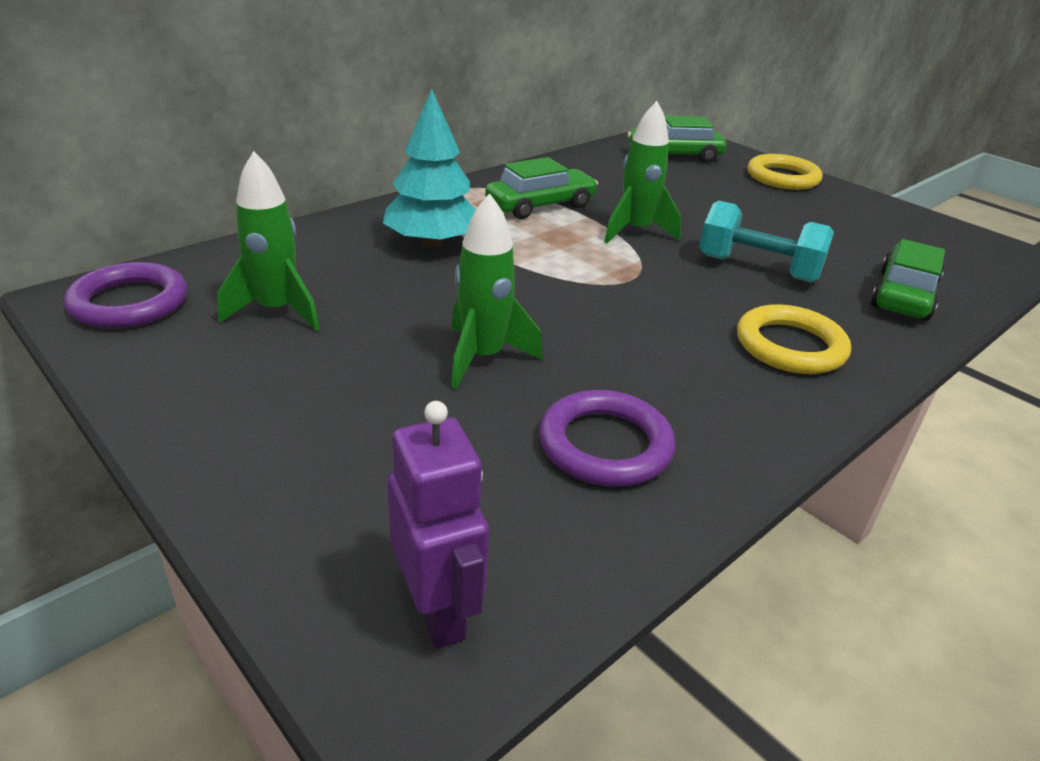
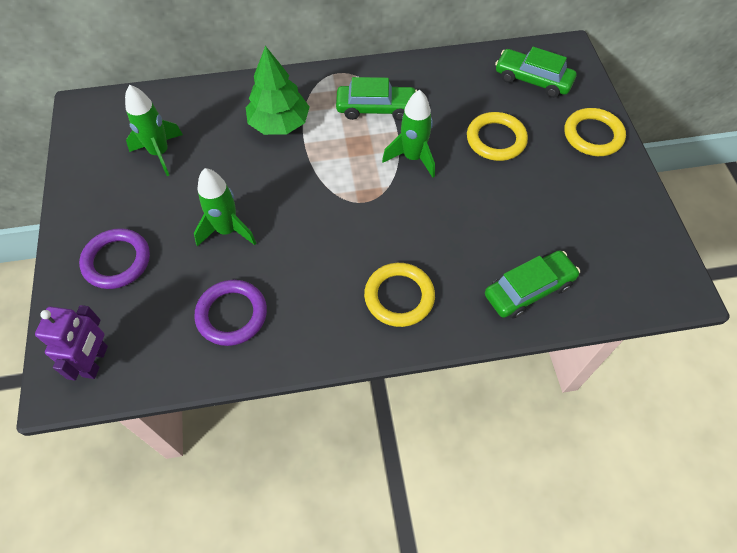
camera: 35 degrees right, 25 degrees up
purple ring [64,262,187,328] -> purple ring moved to [79,228,150,289]
turquoise tree [383,89,475,247] -> green tree [246,46,309,135]
turquoise dumbbell [699,201,834,283] -> none
none -> yellow ring [467,112,528,161]

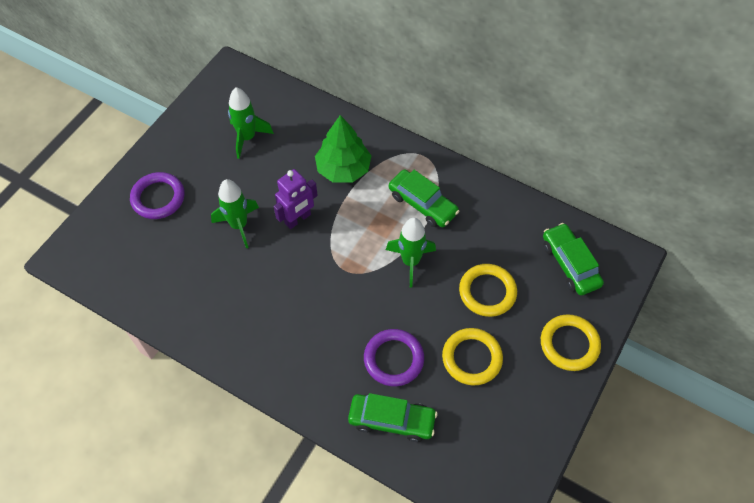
camera: 40 degrees right, 0 degrees up
purple robot [35,305,108,381] -> purple robot moved to [274,169,318,229]
purple ring [194,280,267,346] -> purple ring moved to [364,329,424,386]
yellow ring [364,263,435,327] -> yellow ring moved to [442,328,503,385]

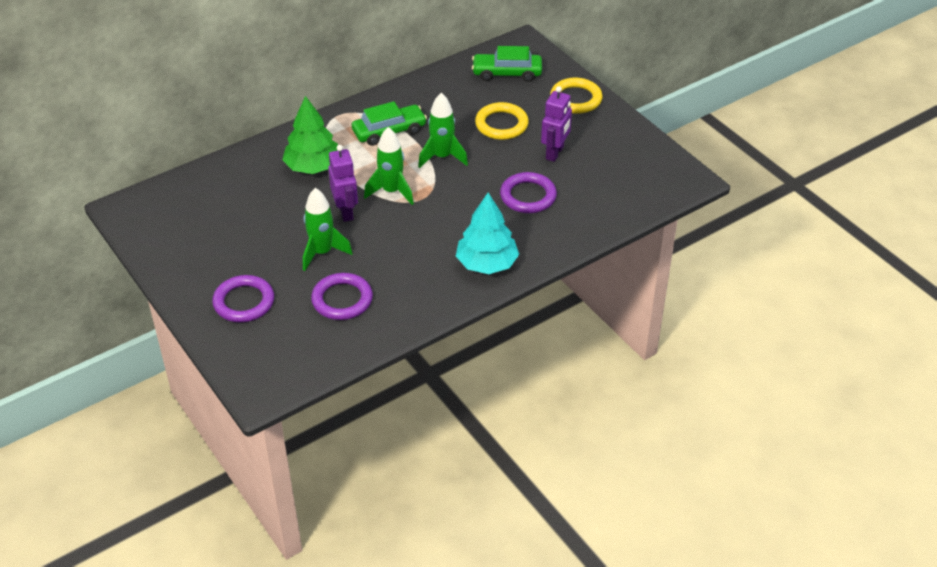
camera: 65 degrees left, 15 degrees down
green rocket [228,87,274,159] -> green rocket moved to [364,127,414,205]
green car [348,393,437,442] -> none
yellow ring [442,328,503,385] -> purple robot [541,86,572,162]
none -> purple ring [311,273,373,320]
none -> turquoise tree [456,193,519,274]

